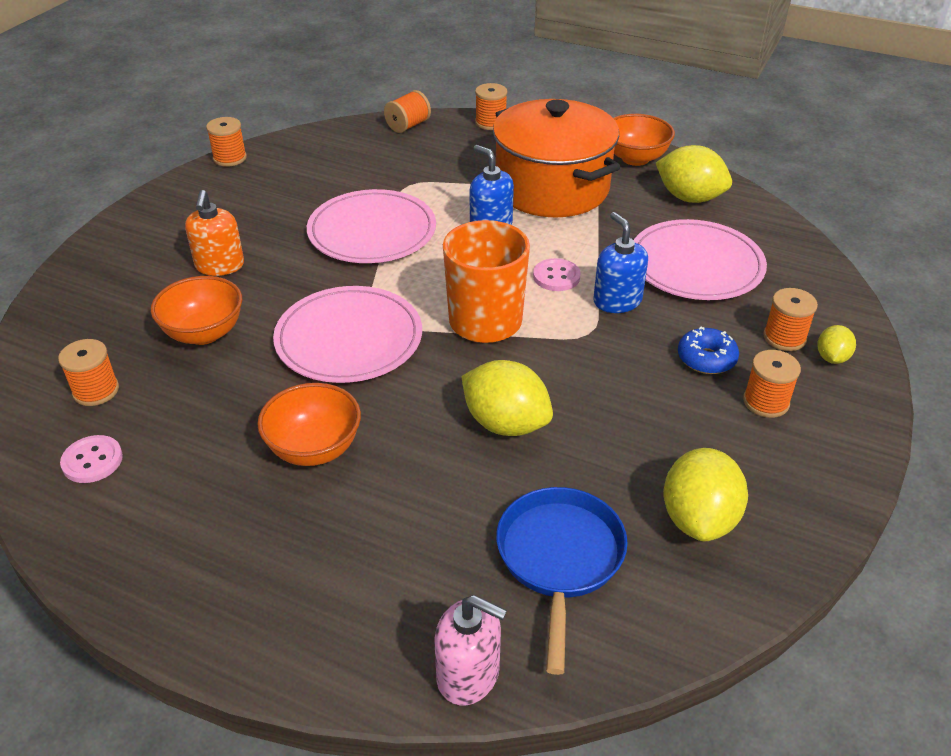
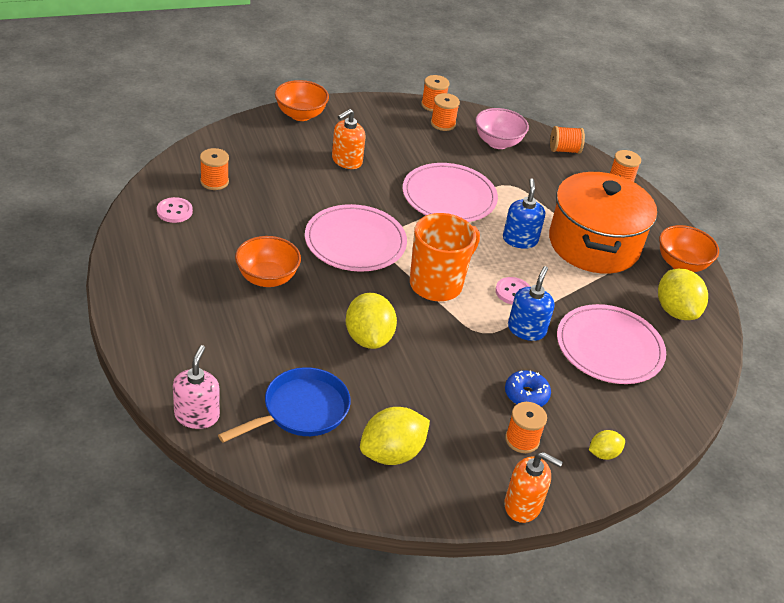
camera: 40 degrees right, 0 degrees up
orange bowl [151,276,242,345] -> orange bowl moved to [275,80,329,121]
pink soap dispenser [434,595,507,705] -> pink soap dispenser turned 150 degrees counterclockwise [173,345,220,429]
orange spool [763,288,818,351] -> orange spool moved to [431,93,460,131]
none -> pink bowl [475,108,529,149]
none -> orange soap dispenser [504,452,563,523]

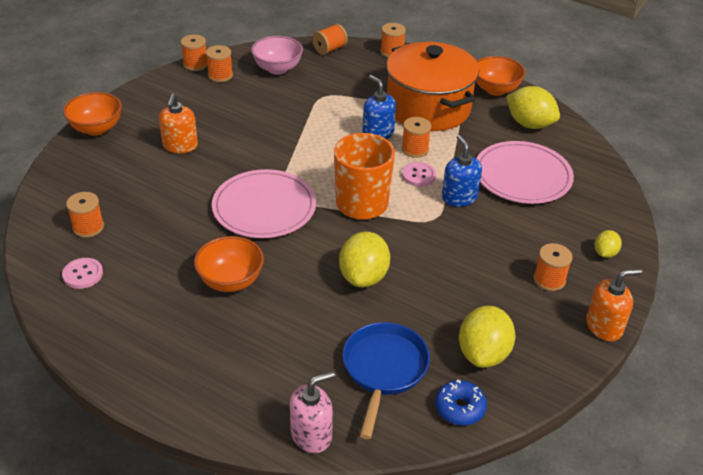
camera: 35 degrees left, 0 degrees up
pink soap dispenser [173,345,220,429] -> pink soap dispenser turned 90 degrees clockwise [290,371,335,453]
yellow lemon [346,293,397,349] -> yellow lemon turned 60 degrees clockwise [339,232,390,287]
pink plate [403,163,498,222] -> none
blue donut [505,370,551,407] -> blue donut moved to [435,379,487,425]
none -> orange spool [401,117,431,158]

